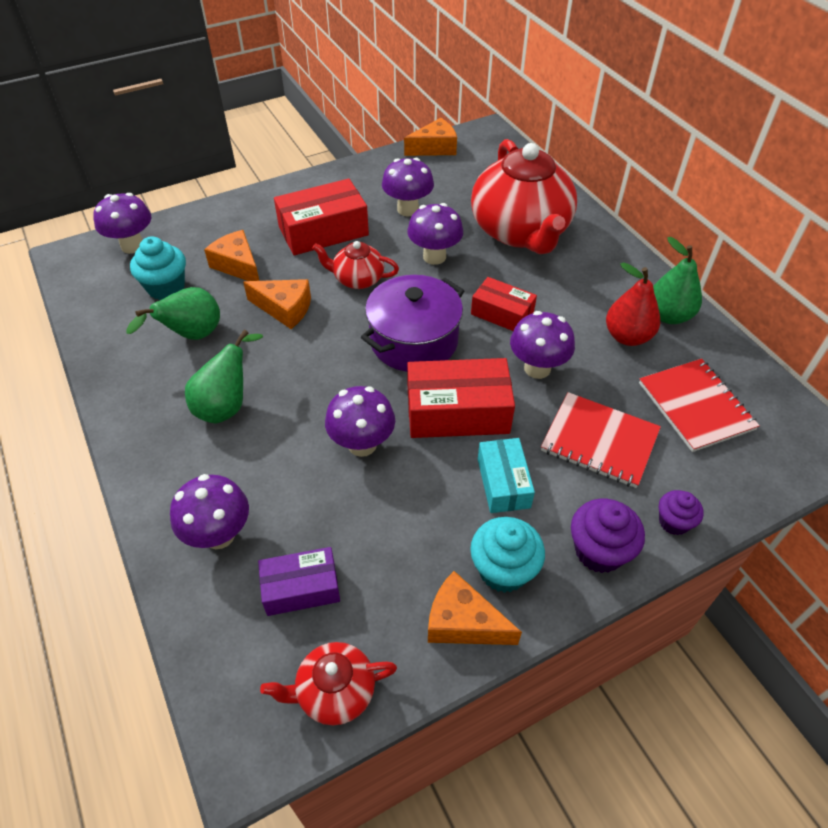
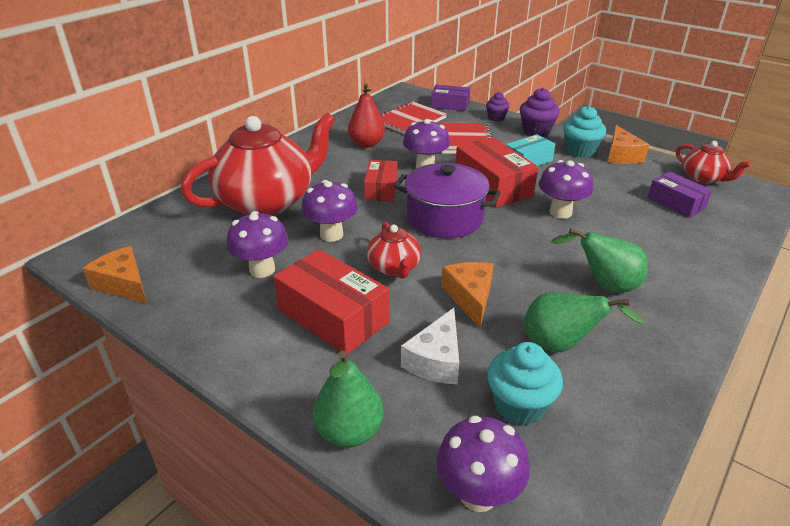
camera: 115 degrees left, 15 degrees down
purple mushroom [170,474,249,549] -> none
orange cheese [204,230,259,281] -> white cheese [401,308,459,384]
green pear [653,237,702,324] -> green pear moved to [313,351,384,447]
none -> purple box [431,85,470,111]

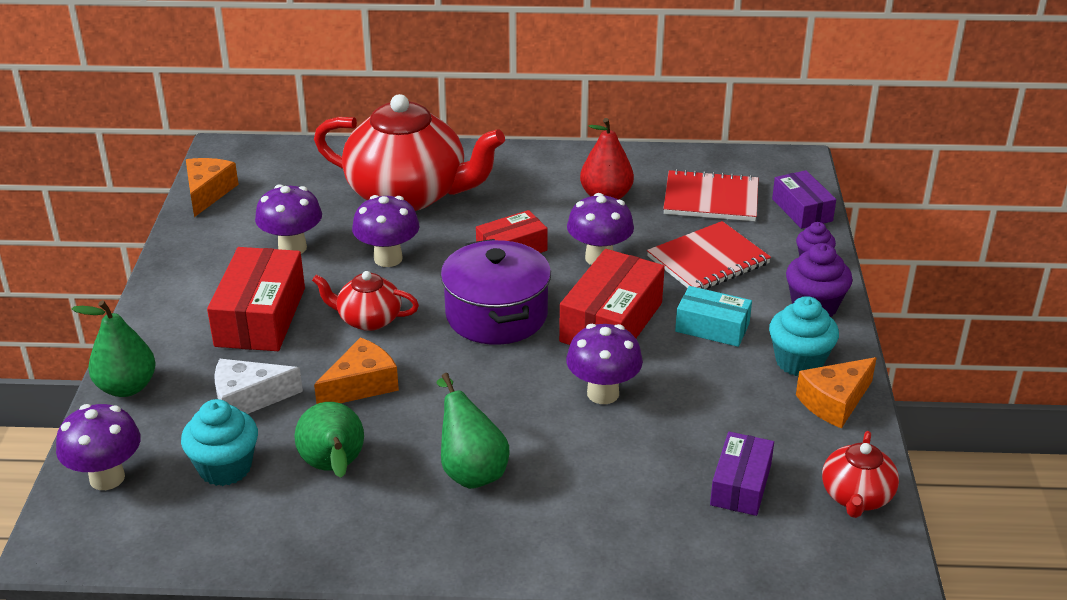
camera: 55 degrees right, 0 degrees up
red teapot [367,222,421,279] -> red teapot turned 60 degrees clockwise [312,271,419,331]

